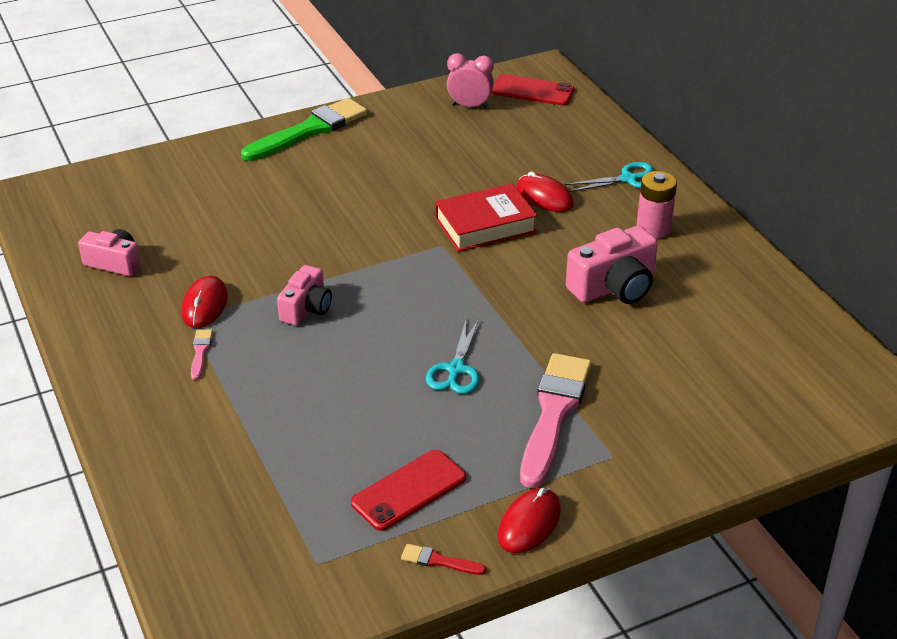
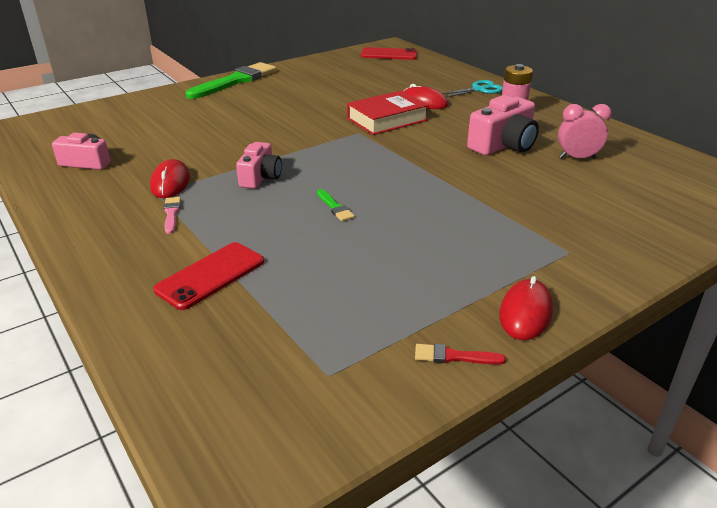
camera: 10 degrees left, 5 degrees down
red phone [351,450,466,531] -> red phone moved to [154,242,264,310]
turquoise scissors [426,319,480,394] -> none
pink clock [447,53,494,108] -> pink clock moved to [558,104,612,159]
pink brush [520,353,591,488] -> none
none -> green brush [317,189,355,221]

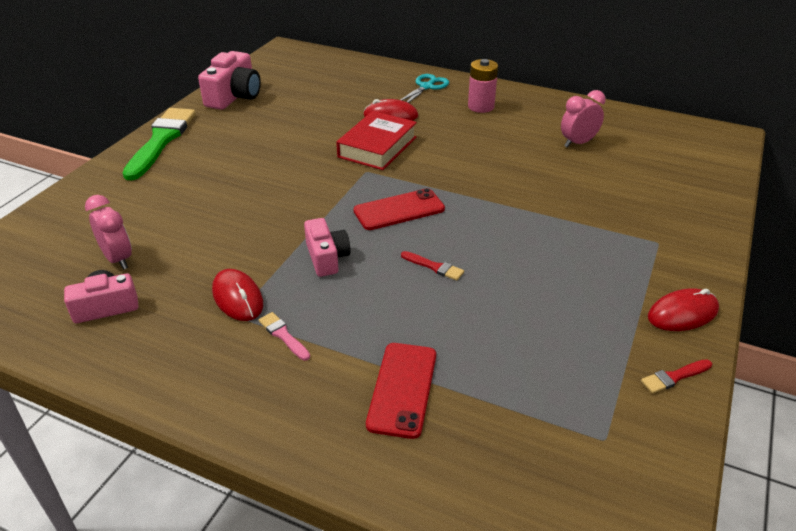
camera: 30 degrees left, 5 degrees up
green brush [317,189,355,221] -> red brush [401,251,464,281]
red phone [361,47,417,60] -> red phone moved to [353,188,445,230]
pink camera [467,95,539,155] -> pink camera moved to [198,51,261,110]
red mouse [499,276,553,340] -> red mouse turned 75 degrees clockwise [648,288,719,331]
none -> pink clock [85,195,132,270]

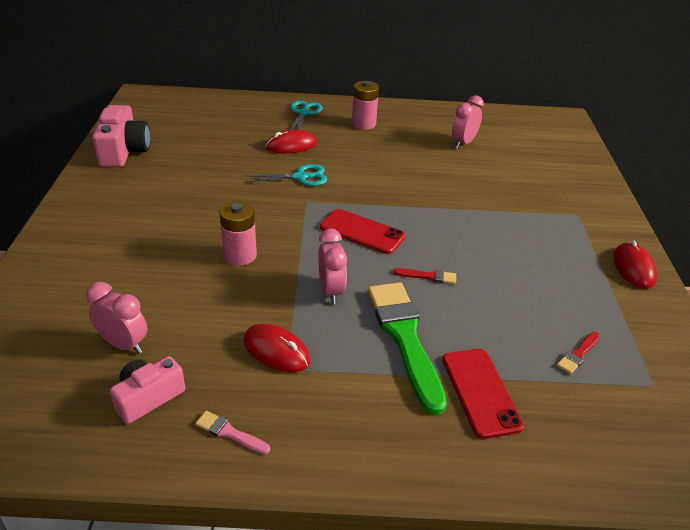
camera: 25 degrees left, 0 degrees up
green brush [122,108,196,181] -> green brush moved to [368,282,447,415]
pink brush [259,312,310,361] -> pink brush moved to [195,411,270,454]
pink camera [304,218,351,277] -> pink clock [318,228,347,304]
red book [336,111,417,170] -> turquoise scissors [244,164,327,186]
red phone [353,188,445,230] -> red phone turned 75 degrees clockwise [320,209,405,254]
red brush [641,359,712,394] -> red brush moved to [557,332,600,374]
red mouse [648,288,719,331] -> red mouse turned 45 degrees counterclockwise [613,241,657,289]
none -> pink battery [220,201,257,266]

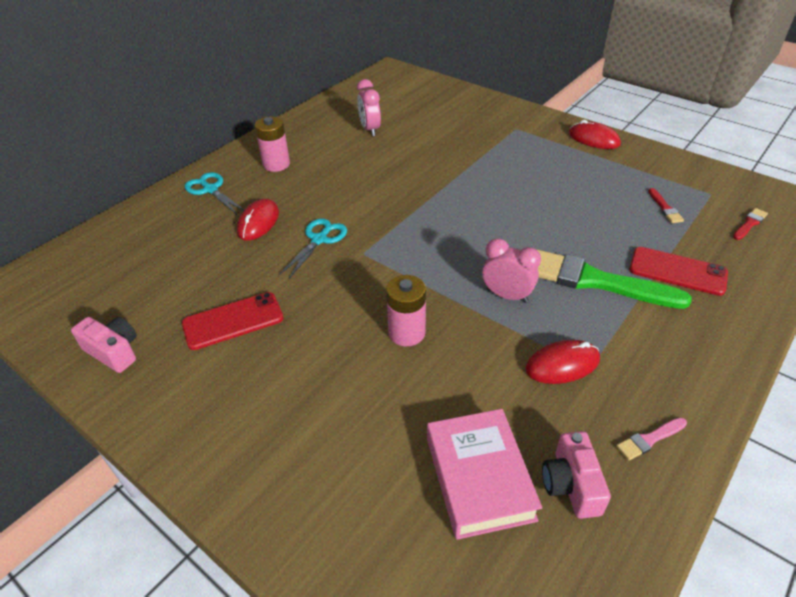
camera: 50 degrees left, 5 degrees up
pink clock [86,282,148,354] -> pink book [427,409,542,540]
pink camera [92,105,150,167] -> pink camera [71,317,137,373], size x0.65
red phone [320,209,405,254] -> red phone moved to [182,292,283,350]
red brush [393,268,456,284] -> red brush moved to [733,208,768,240]

